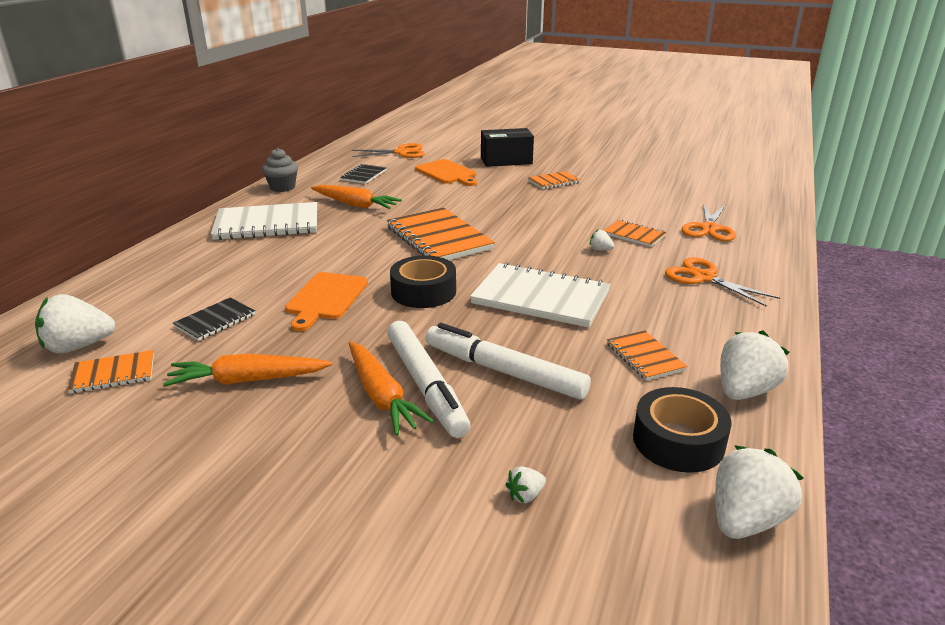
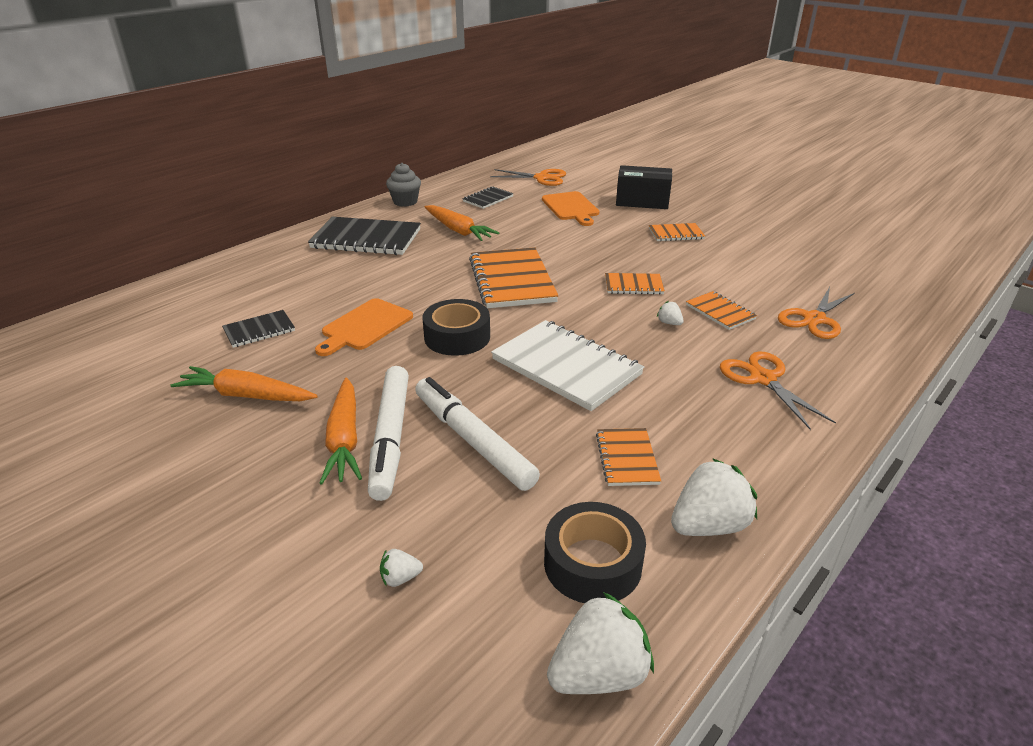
camera: 20 degrees right, 5 degrees up
white strawberry [35,294,115,354] -> none
orange notebook [67,350,154,393] -> orange notebook moved to [605,273,665,295]
white notebook [211,202,317,240] -> black notebook [308,217,421,255]

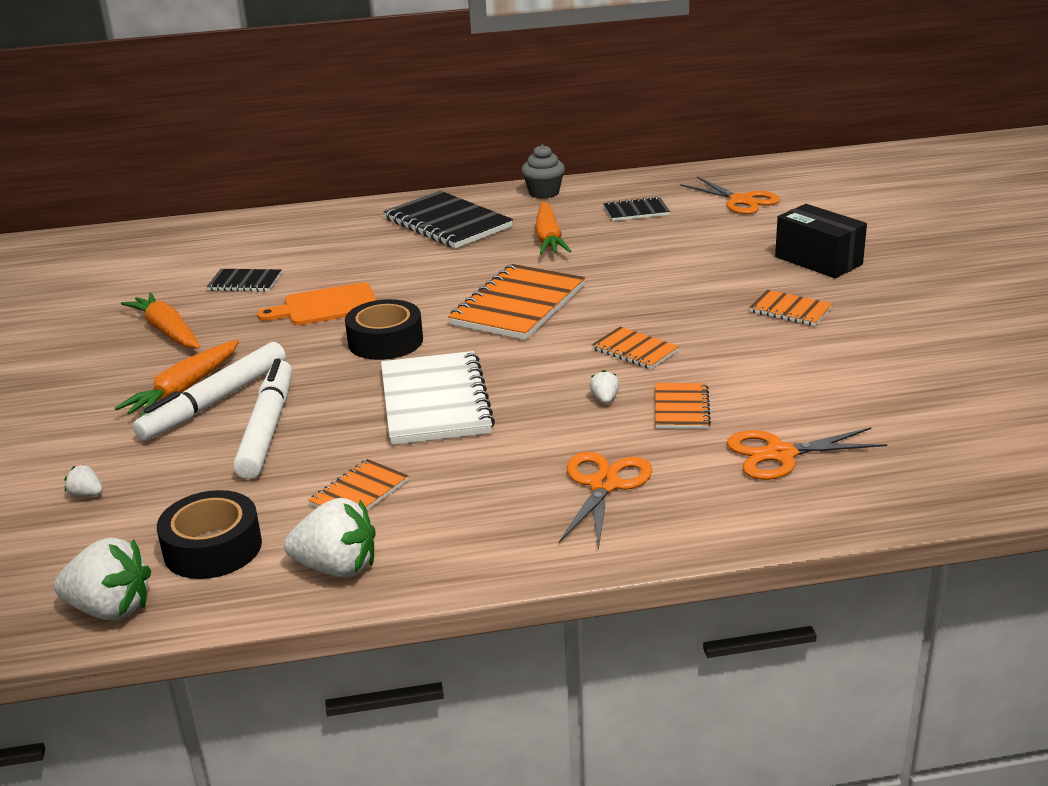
camera: 40 degrees right, 5 degrees down
orange cutting board [542,191,599,226] -> none

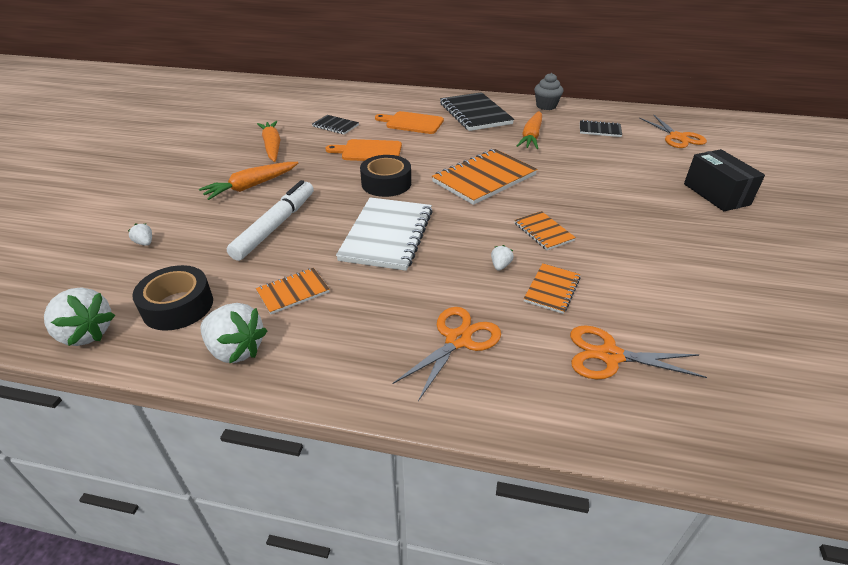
camera: 20 degrees right, 10 degrees up
white marker [133,342,286,441] -> none
orange notebook [749,290,833,326] -> none
none -> orange cutting board [375,111,444,134]

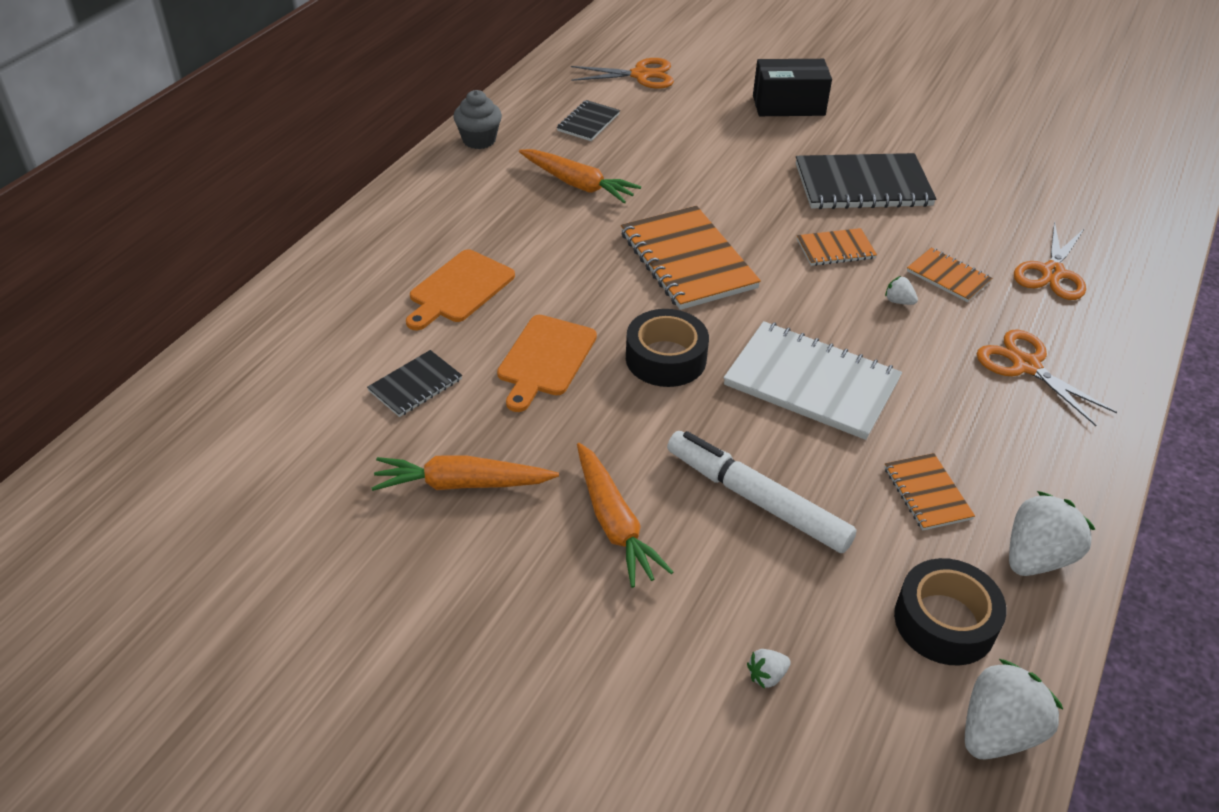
camera: 75 degrees left, 5 degrees up
black notebook [440,92,514,131] -> black notebook moved to [796,153,936,209]

